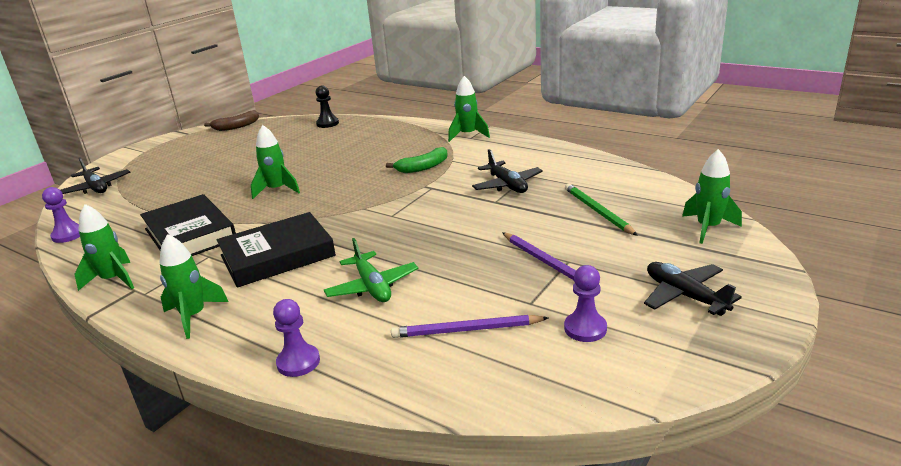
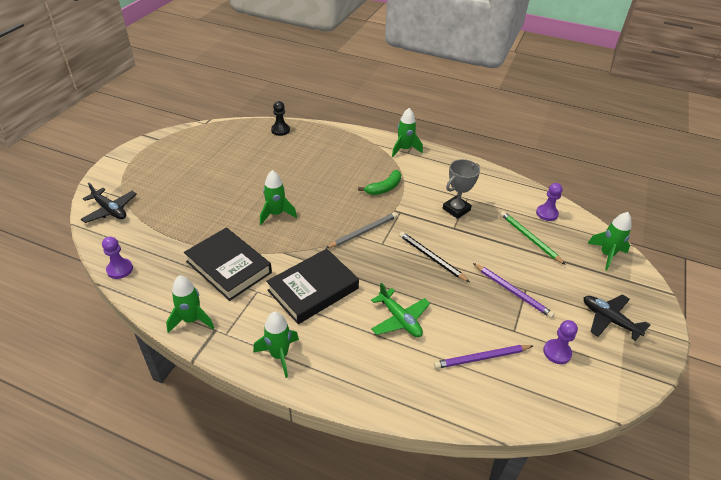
camera: 15 degrees left, 15 degrees up
brown banana [204,110,259,131] -> none
purple pawn [273,299,320,377] -> purple pawn moved to [536,183,563,221]
black plane [472,149,543,193] -> grey trophy [443,159,480,219]
none -> grey pencil [325,213,397,249]
none -> black pencil [399,232,470,282]

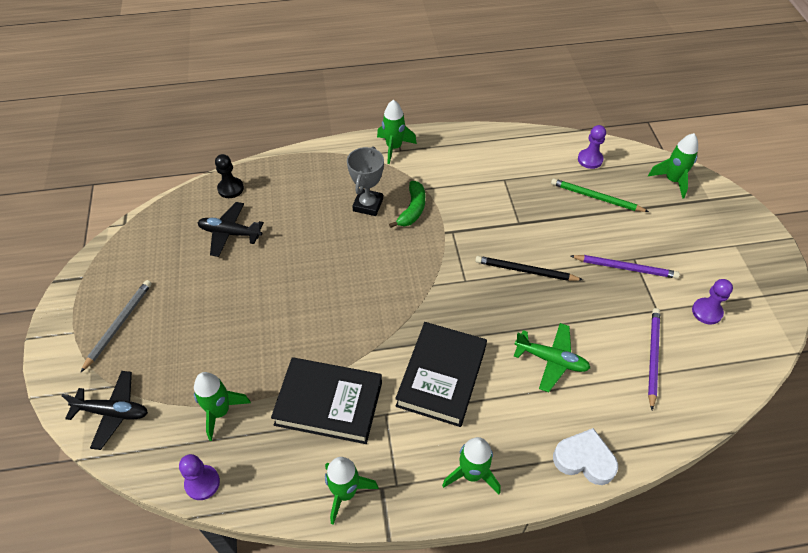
camera: 30 degrees left, 10 degrees up
green rocket [260,170,297,225] -> green rocket moved to [194,372,251,441]
grey pencil [325,213,397,249] -> grey pencil moved to [81,280,152,372]
purple pencil [434,345,533,369] -> purple pencil turned 150 degrees clockwise [648,308,660,410]
grey trophy [443,159,480,219] -> grey trophy moved to [347,146,384,216]
black plane [584,294,651,341] -> black plane moved to [197,202,264,257]
none -> white heart [553,428,618,485]

